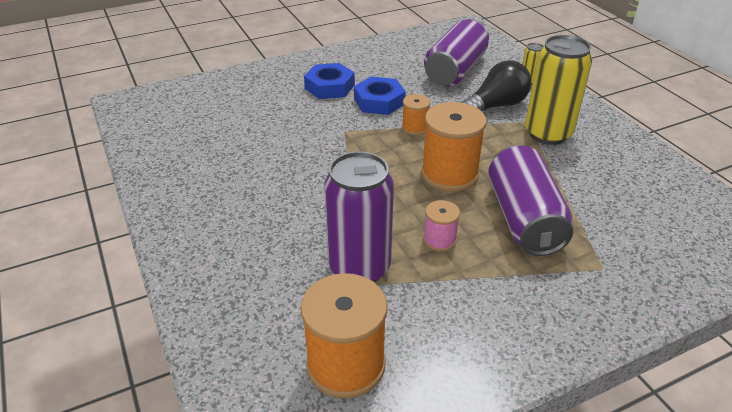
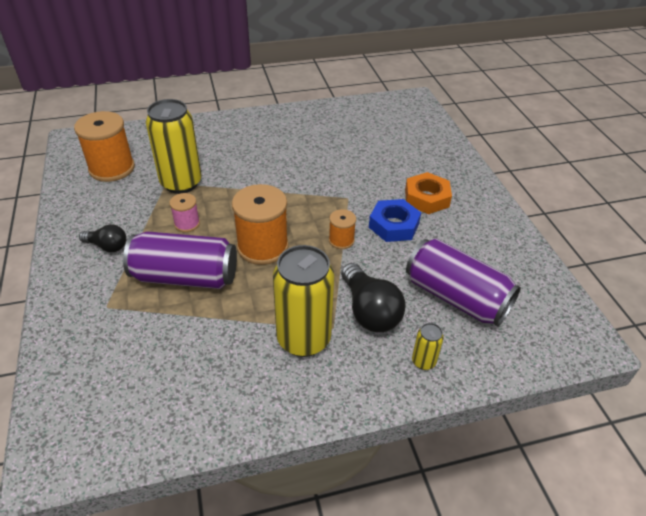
camera: 100 degrees right, 5 degrees up
blue nut [304,63,355,99] -> orange nut [405,172,452,214]
purple can [324,151,394,283] -> yellow can [146,99,202,194]
none -> black light bulb [79,224,126,252]

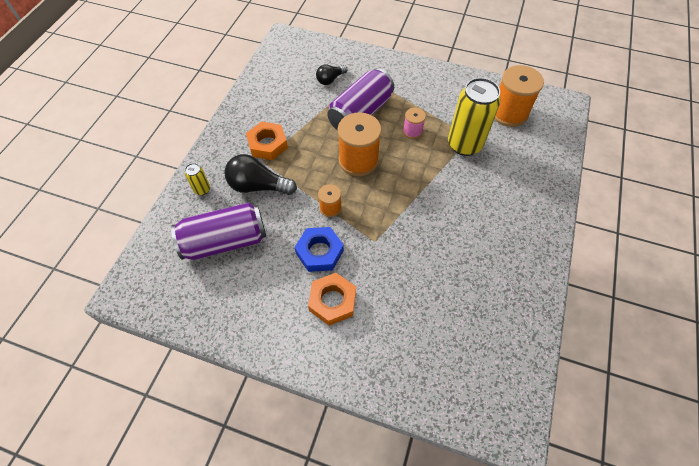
camera: 125 degrees right, 15 degrees up
black light bulb [79,224,126,252] -> black light bulb moved to [316,65,347,85]
yellow can [273,245,334,357] -> orange nut [246,122,288,160]

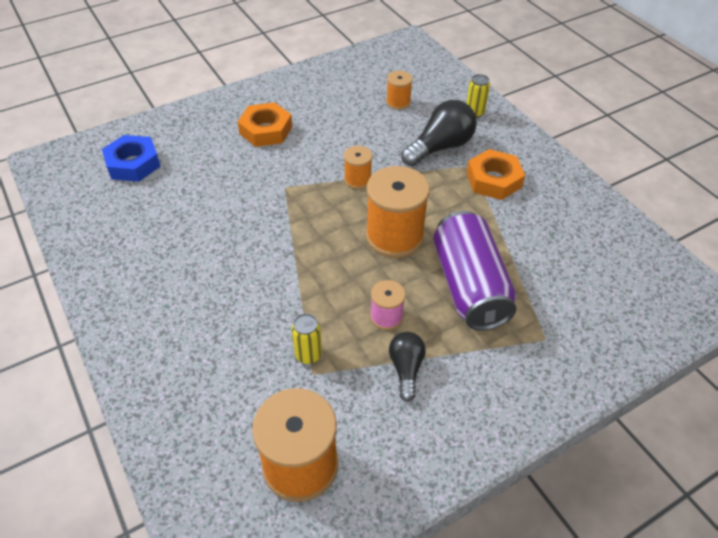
camera: 130 degrees right, 10 degrees down
purple can [171,203,266,260] -> orange spool [386,71,413,110]
blue nut [295,227,344,272] -> blue nut moved to [102,135,161,182]
black light bulb [316,65,347,85] -> black light bulb moved to [389,332,426,402]
yellow can [448,78,501,156] -> yellow can [292,314,322,364], size x0.44

